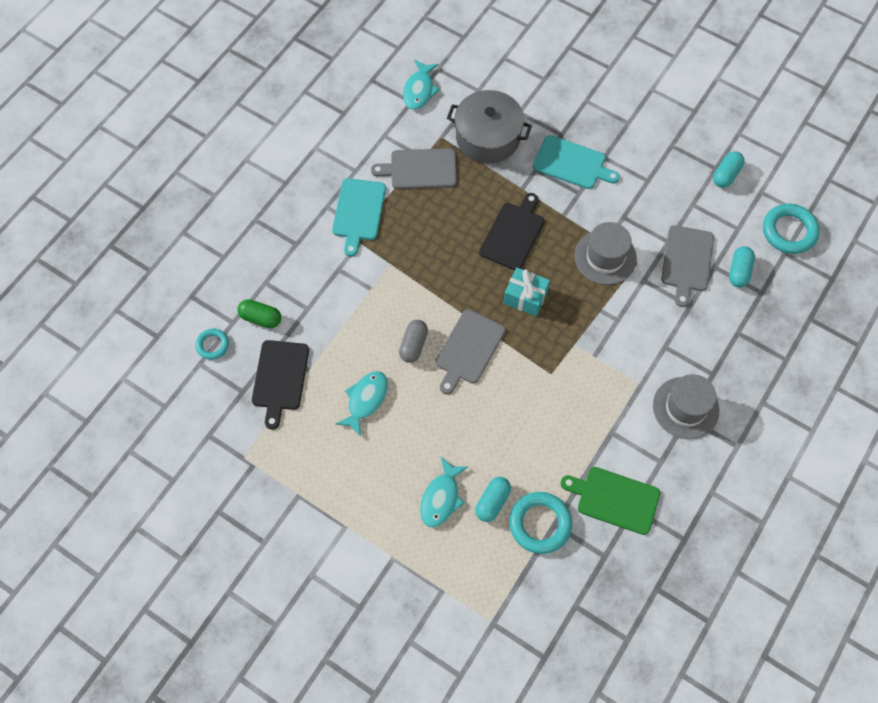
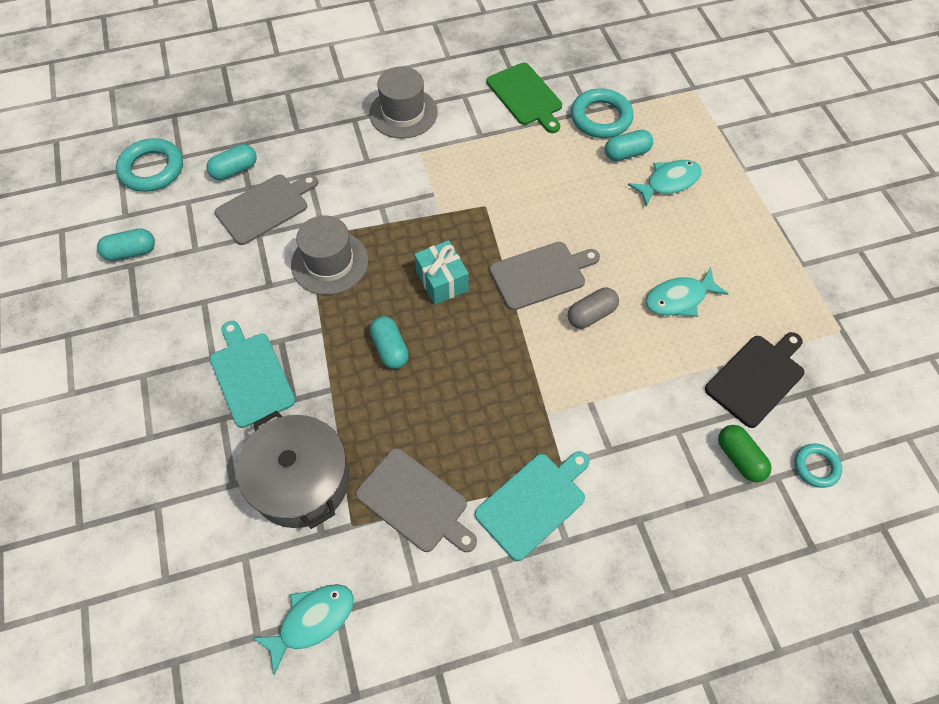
camera: 140 degrees left, 5 degrees down
black cutting board [479,193,544,270] -> turquoise capsule [370,316,409,369]

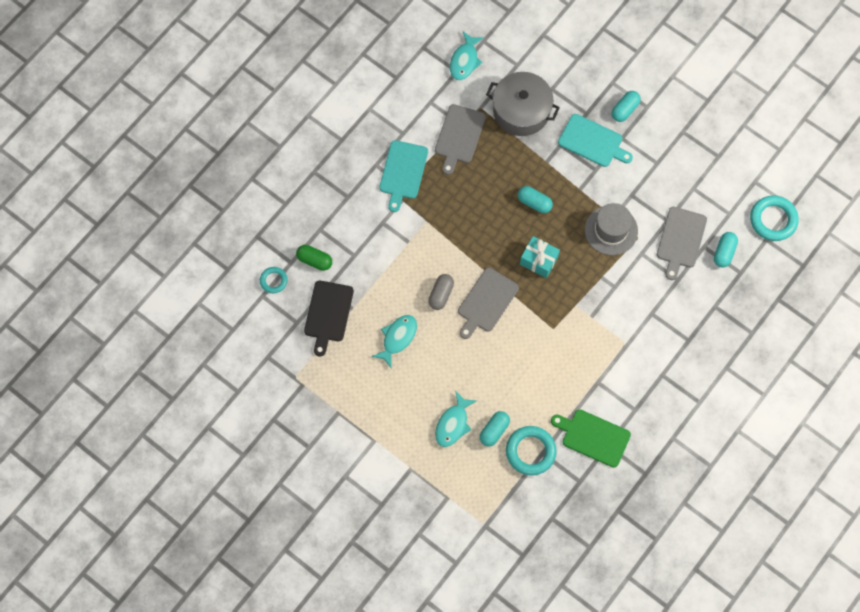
camera: 145 degrees right, 10 degrees up
turquoise capsule [97,228,155,261] -> turquoise capsule moved to [611,91,641,122]
grey cutting board [356,448,477,552] -> grey cutting board turned 75 degrees counterclockwise [435,104,486,175]
grey hat [369,66,438,138] -> none

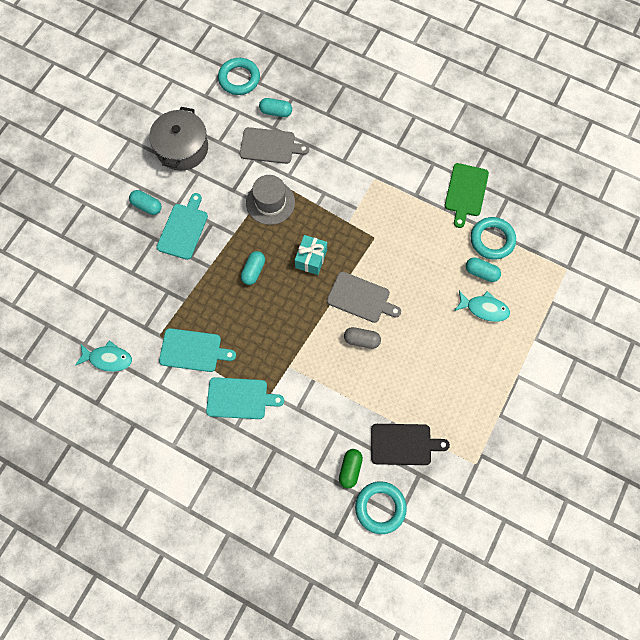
camera: 100 degrees left, 0 degrees up
turquoise ring [260,267,288,293] -> turquoise ring [355,481,407,534], size x1.75
turquoise fish [372,315,417,369] -> none
grey cutting board [435,104,486,175] -> turquoise cutting board [159,328,236,372]
grey pot [486,72,560,136] -> grey pot moved to [149,107,208,171]

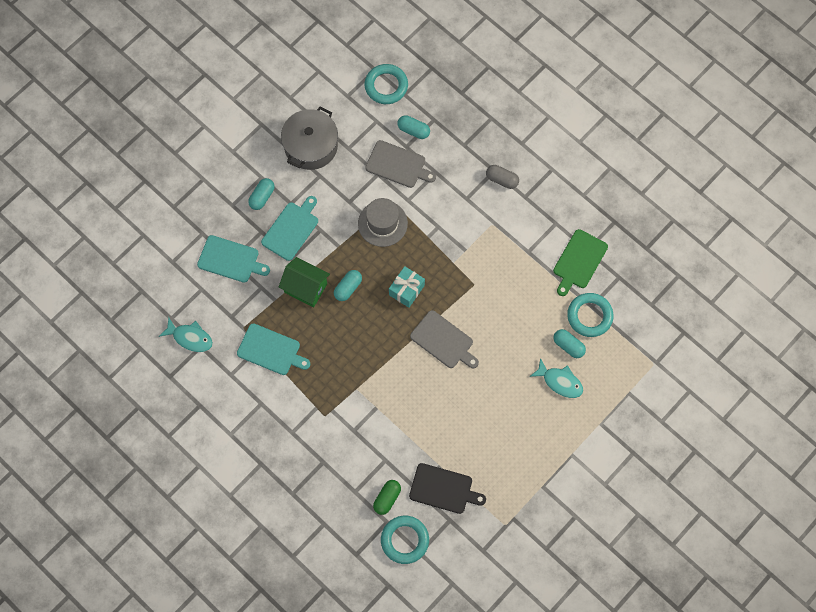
camera: 15 degrees right, 0 degrees up
turquoise capsule [129,190,162,215] -> turquoise capsule turned 75 degrees clockwise [248,178,275,210]
turquoise cutting board [206,377,284,419] -> turquoise cutting board moved to [197,235,270,283]
grey capsule [344,327,381,349] -> grey capsule moved to [486,165,519,189]
none -> green house [279,257,330,307]

